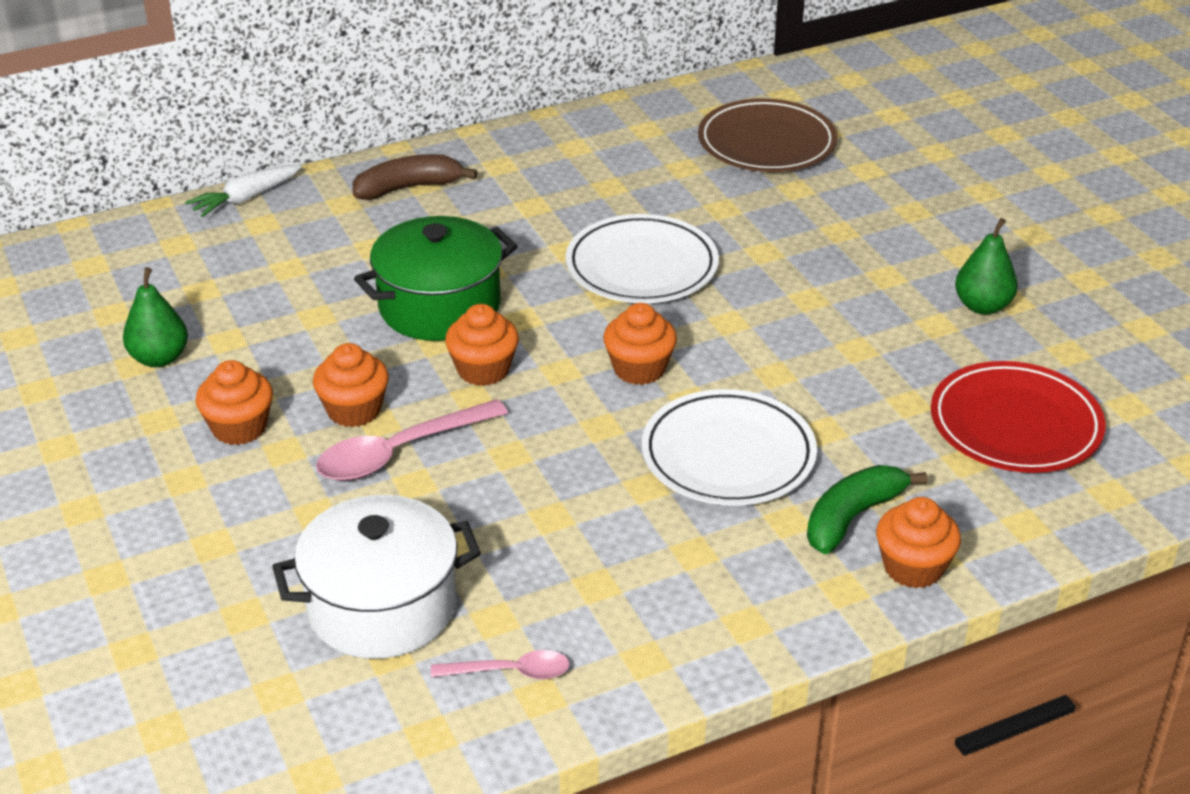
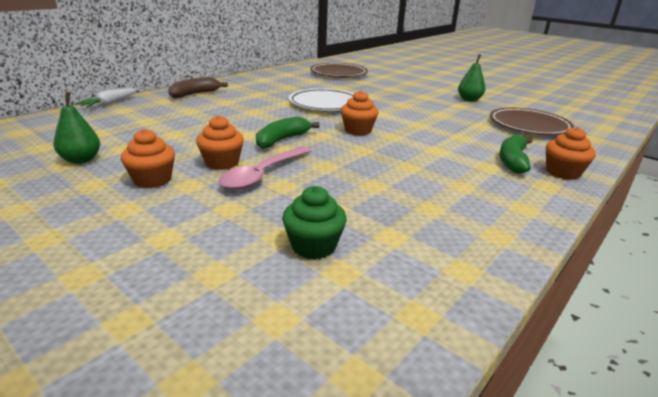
camera: 25 degrees left, 10 degrees down
white pot [272,495,481,659] -> green cupcake [282,186,347,260]
green pot [354,216,518,341] -> none
pink spoon [431,650,570,679] -> none
orange cupcake [445,304,519,386] -> green banana [256,117,319,149]
white plate [642,389,817,506] -> none
red plate [931,361,1106,473] -> brown plate [490,108,574,135]

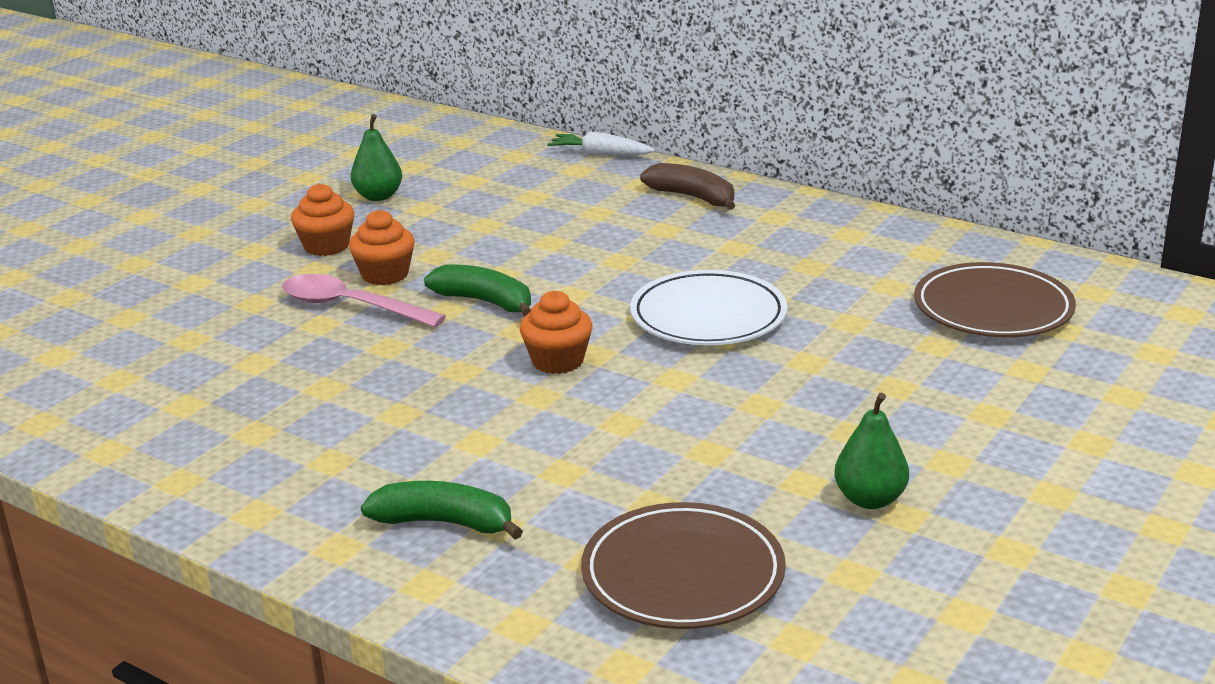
camera: 85 degrees right, 0 degrees up
green cupcake [282,186,347,260] -> none
orange cupcake [546,127,596,180] -> none

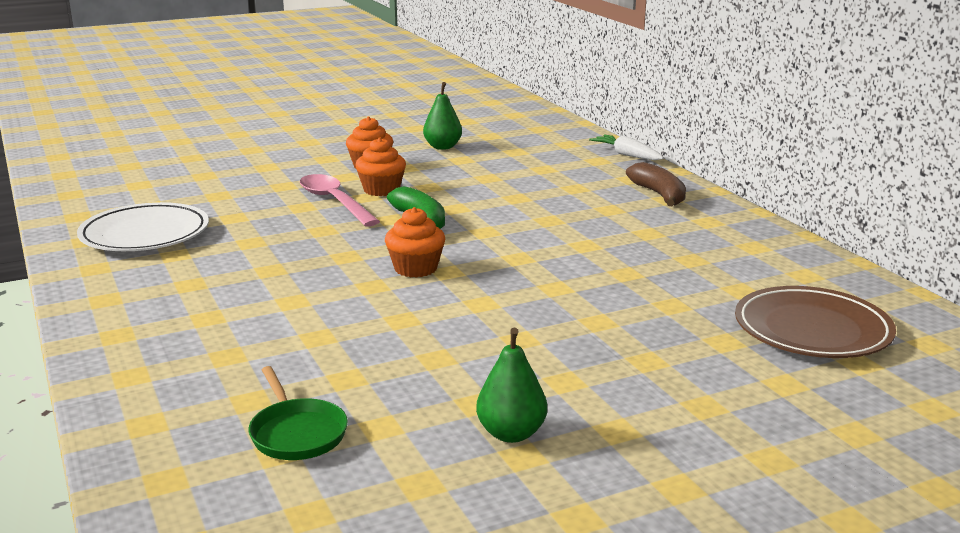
camera: 30 degrees right, 5 degrees down
green banana [361,481,523,540] -> none
brown plate [581,502,786,629] -> green pan [249,366,348,460]
white plate [630,270,788,345] -> white plate moved to [77,202,209,251]

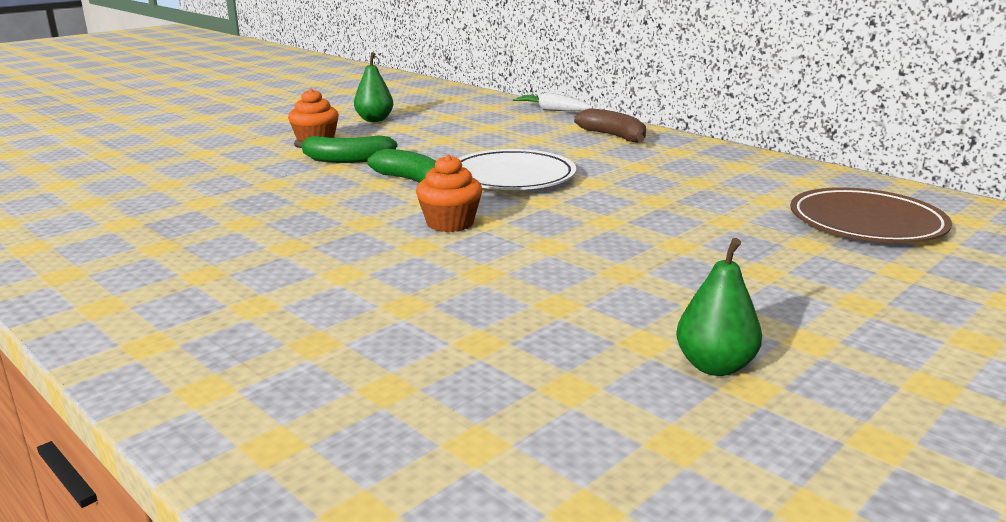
camera: 20 degrees left, 0 degrees up
white plate [77,202,209,251] -> white plate moved to [458,149,576,190]
green pan [249,366,348,460] -> none
pink spoon [300,174,380,227] -> none
orange cupcake [355,137,406,196] -> green banana [294,136,397,163]

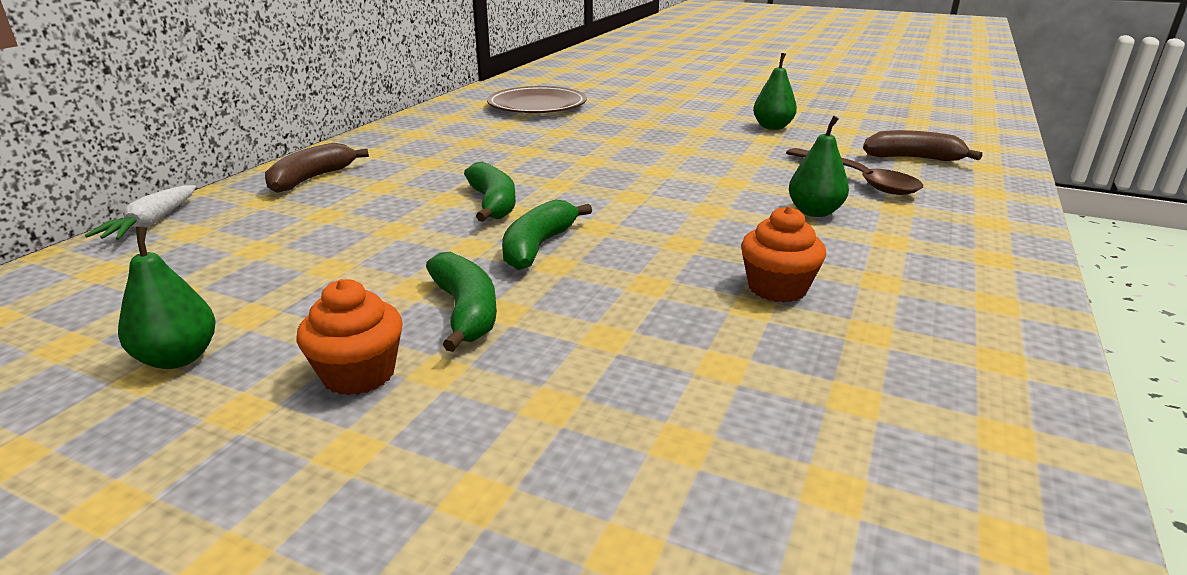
camera: 110 degrees left, 5 degrees up
orange cupcake [416,155,482,232] -> orange cupcake moved to [741,206,826,303]
white plate [458,149,576,190] -> green banana [464,161,516,222]
none -> brown spoon [786,148,923,195]
none -> green pear [789,116,849,217]
none -> brown banana [863,130,982,161]

